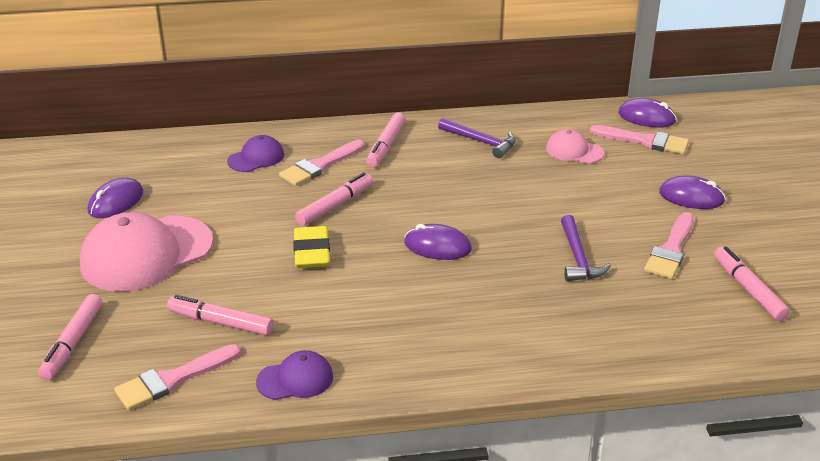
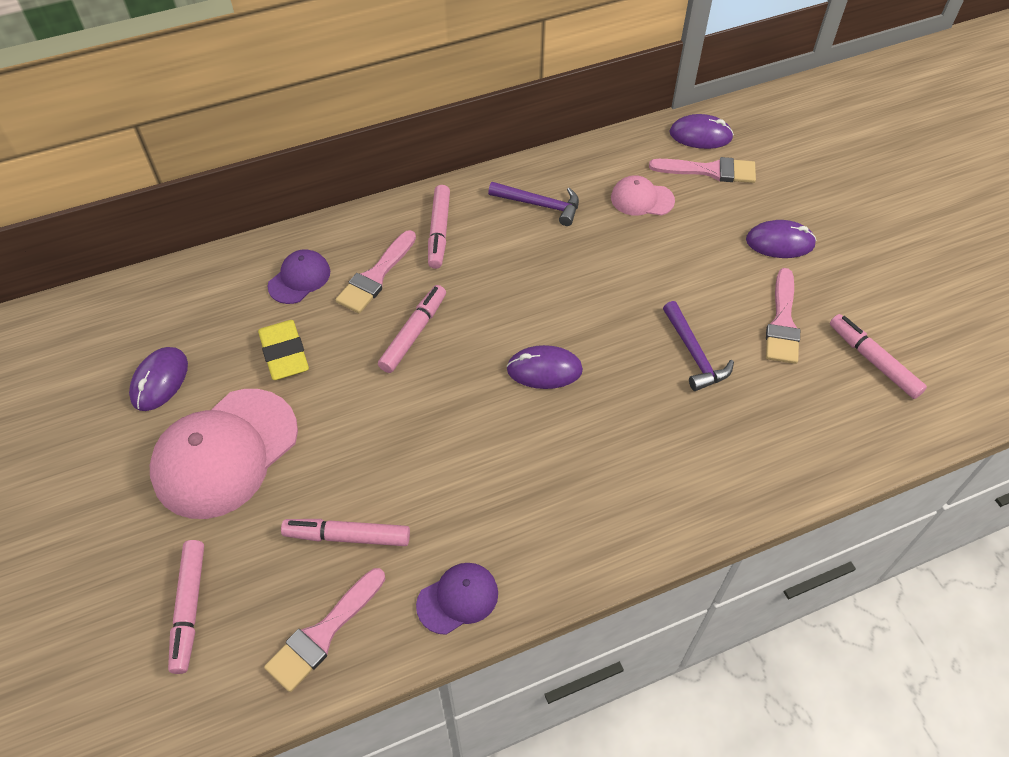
camera: 15 degrees left, 20 degrees up
yellow eraser [293,226,330,268] -> yellow eraser moved to [258,320,309,380]

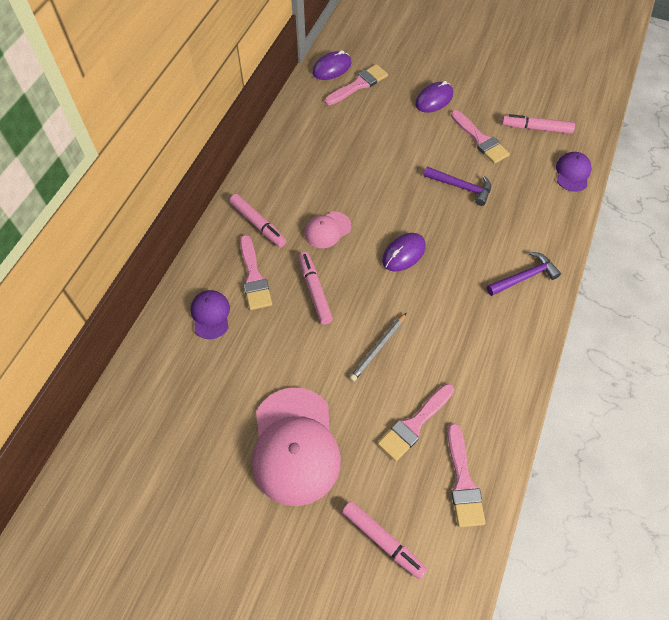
camera: 45 degrees left, 5 degrees up
purple mouse [129,347,188,411] -> none
yellow eraser [258,320,309,380] -> none
pink marker [281,519,410,546] -> pink brush [378,384,454,461]
purple cap [416,563,498,635] -> purple cap moved to [556,152,592,192]
purple hammer [488,182,579,226] -> purple hammer moved to [487,252,561,296]
pink cap [611,175,675,216] -> pink cap moved to [304,212,351,248]
none -> grey pencil [350,313,406,382]

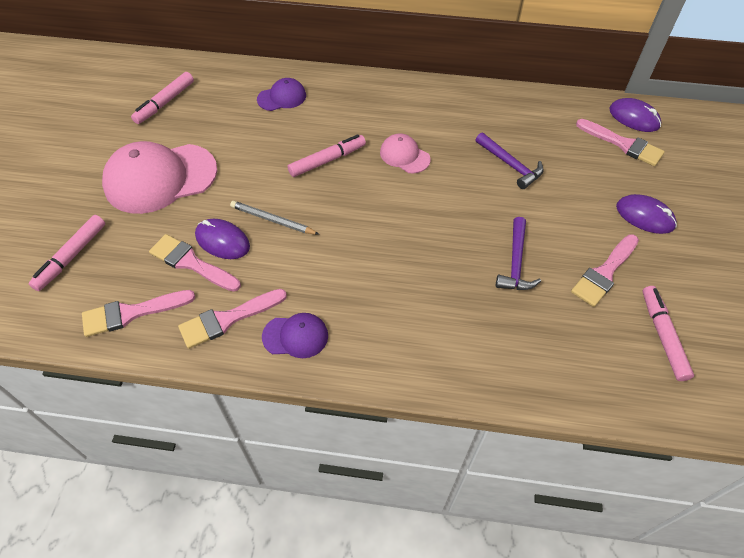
camera: 75 degrees right, 5 degrees down
pink marker [230,194,286,247] -> pink marker moved to [131,72,194,124]
pink brush [240,235,272,310] -> pink brush moved to [178,289,287,349]
purple mouse [382,233,426,272] -> purple mouse moved to [195,219,250,259]
purple hammer [487,252,561,296] -> purple hammer moved to [476,132,543,189]
purple cap [556,152,592,192] -> purple cap moved to [262,313,328,358]

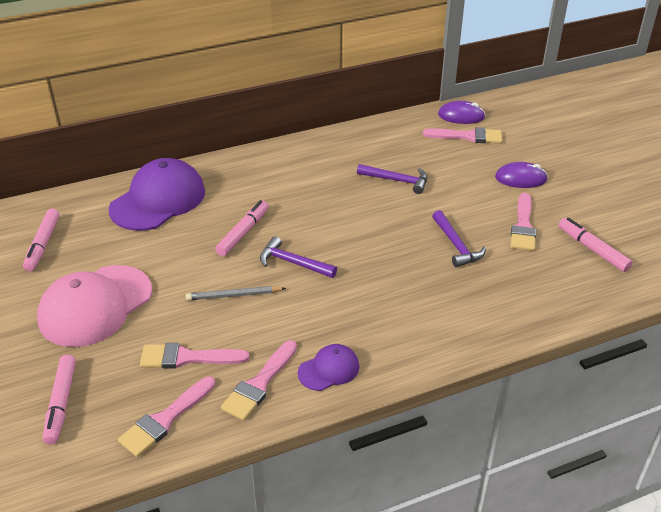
camera: 30 degrees left, 15 degrees down
purple mouse [195,219,250,259] -> none
purple cap [257,78,306,111] -> purple cap [108,158,205,231], size x2.01
pink cap [380,133,430,173] -> none
none -> purple hammer [260,236,337,278]

